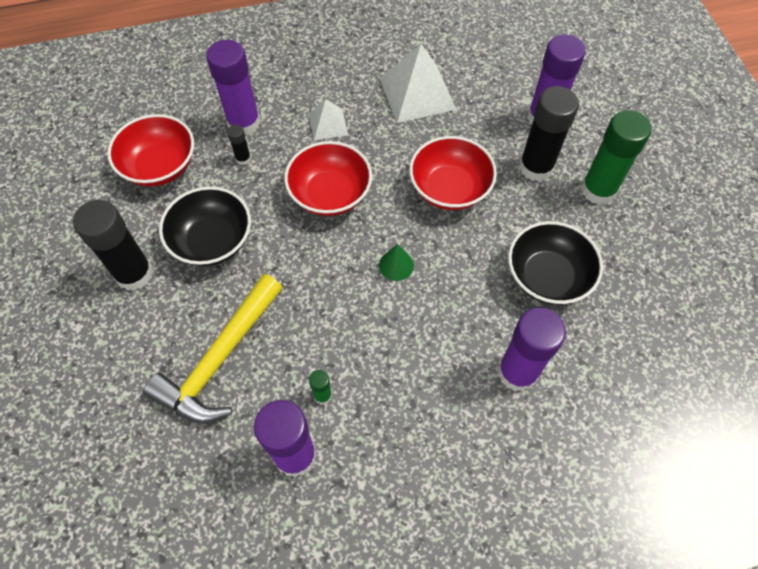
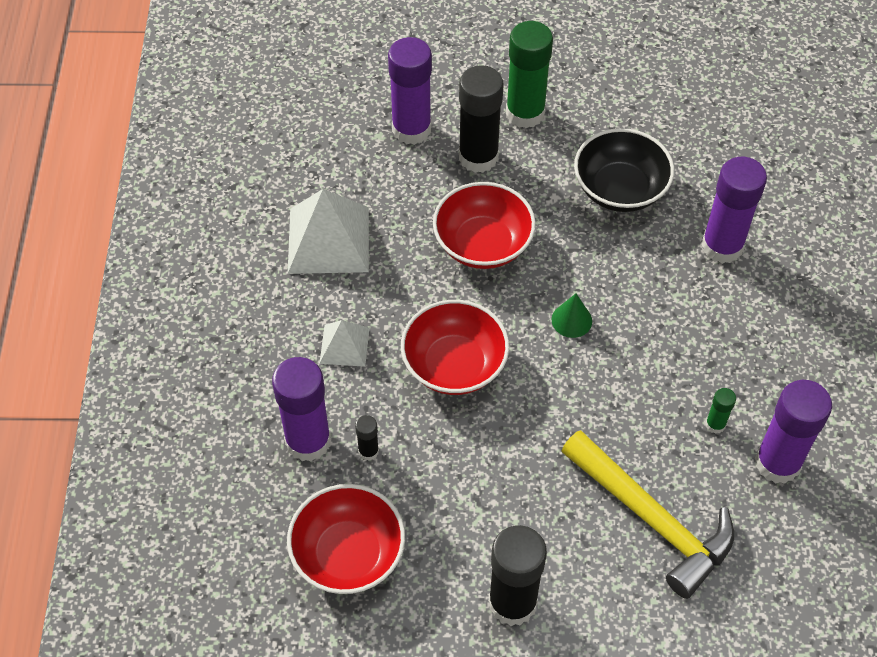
camera: 75 degrees left, 5 degrees down
black bowl [159,186,251,266] -> none

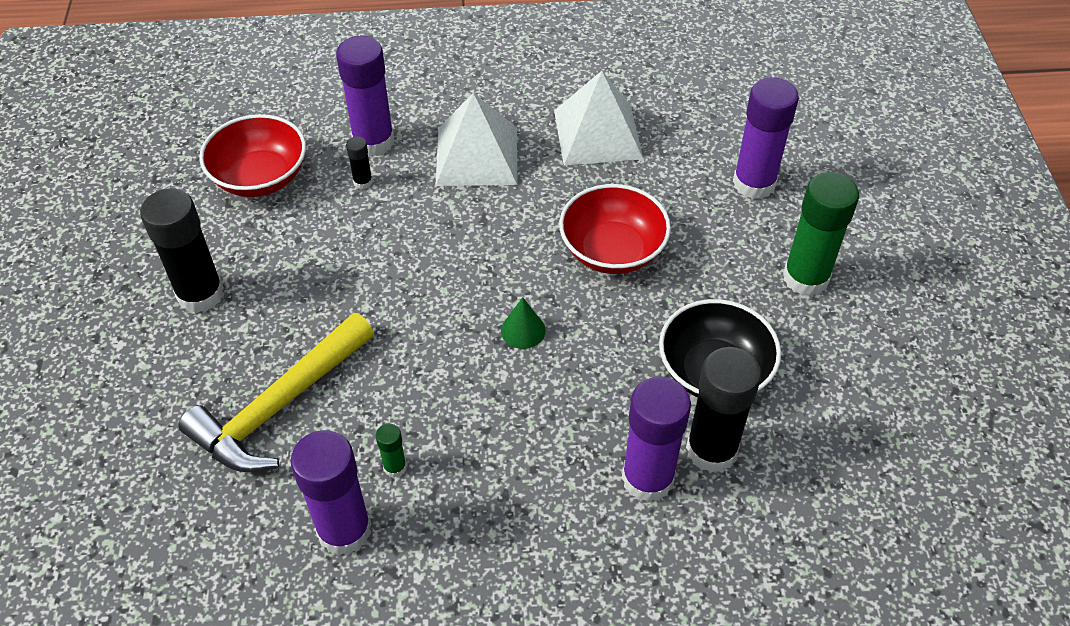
camera: 85 degrees right, 5 degrees down
white pyramid [319,320,370,367] -> white pyramid [435,93,517,186], size x1.83
red bowl [401,300,509,395] -> none
black glue stick [459,65,504,173] -> black glue stick moved to [686,347,761,473]

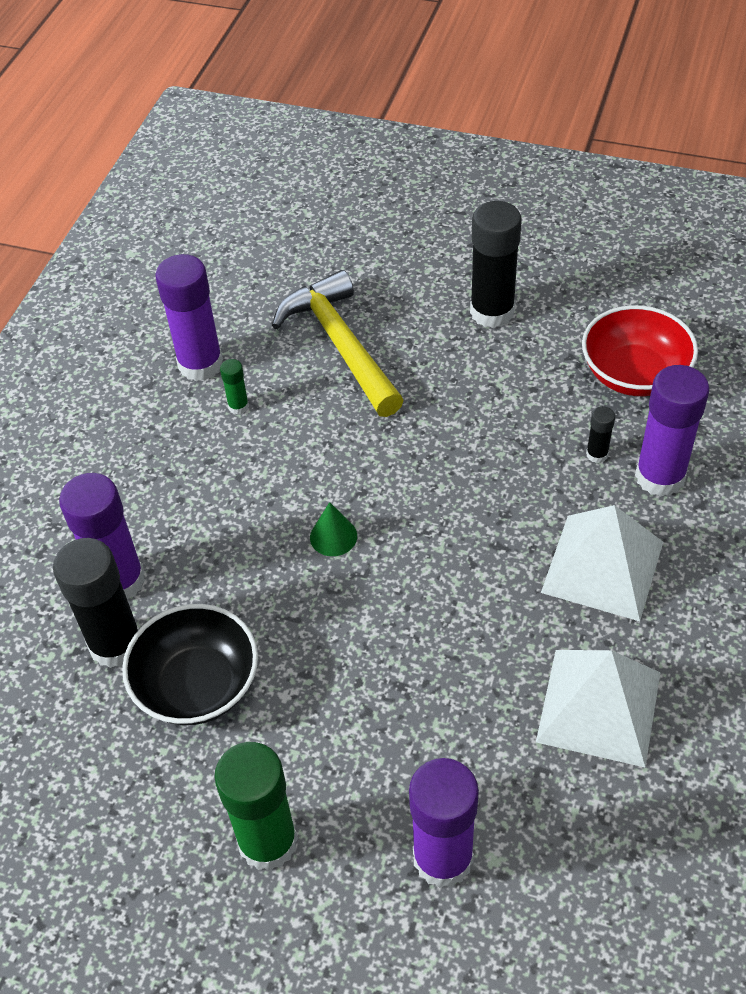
camera: 115 degrees right, 0 degrees up
red bowl [559,184,671,274] -> none

